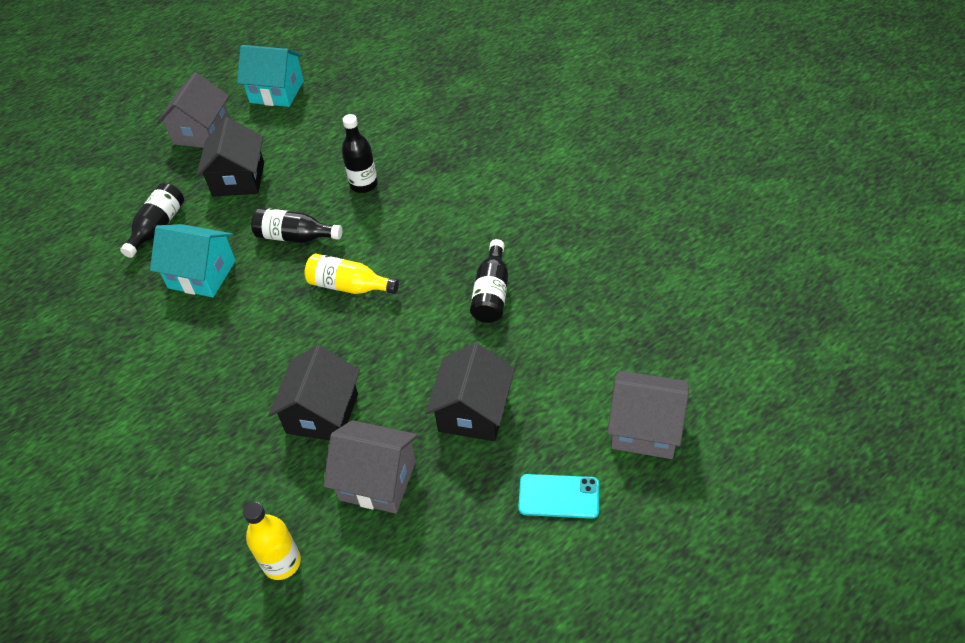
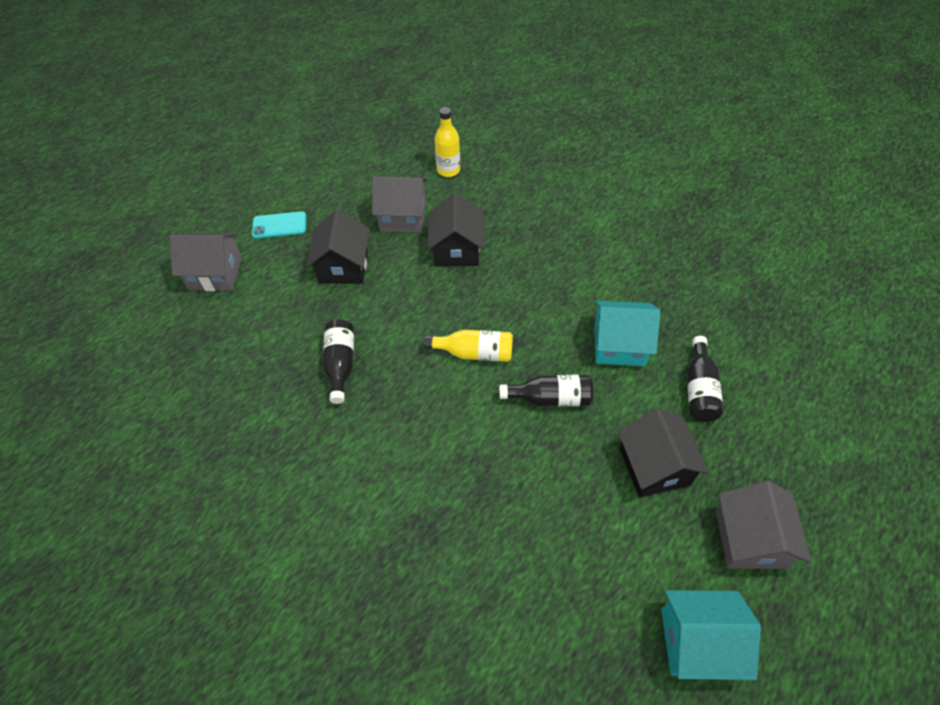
camera: 165 degrees right, 5 degrees up
black bottle [342,114,378,193] -> none

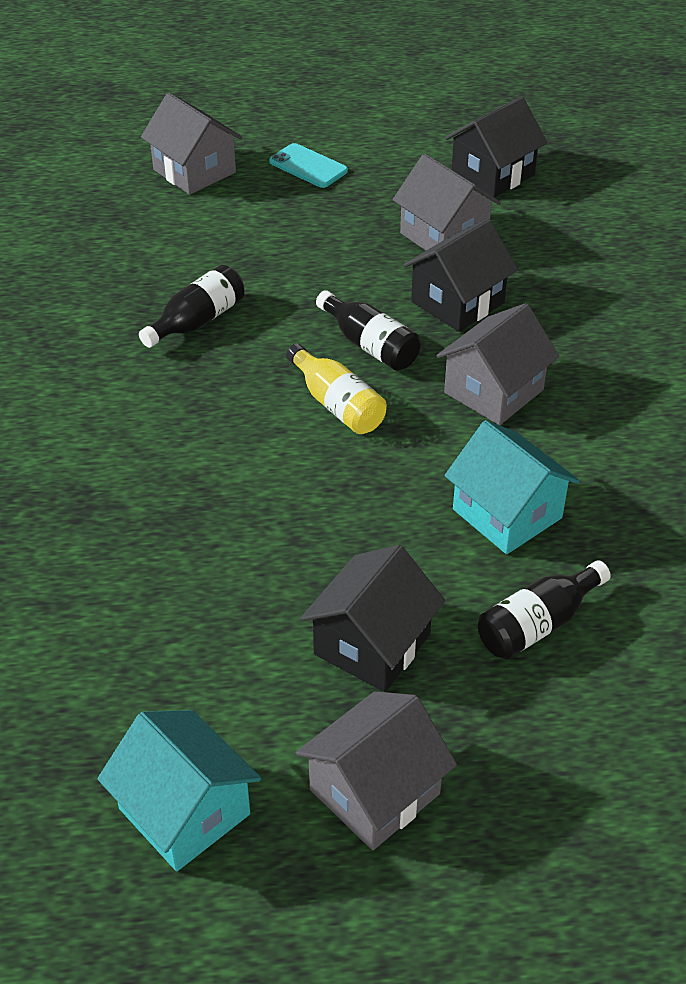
camera: 45 degrees right, 10 degrees down
black house [306,210,369,284] -> black house moved to [445,96,547,198]
yellow bottle [435,107,460,177] -> none
black bottle [499,375,593,407] -> black bottle moved to [316,290,420,371]
none -> grey house [436,303,559,425]

